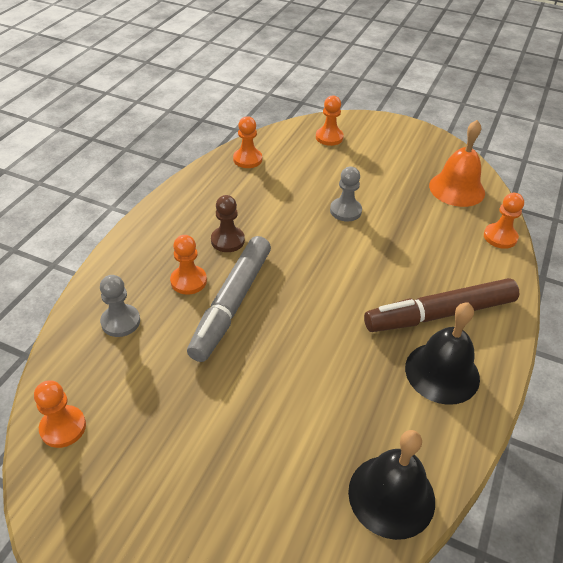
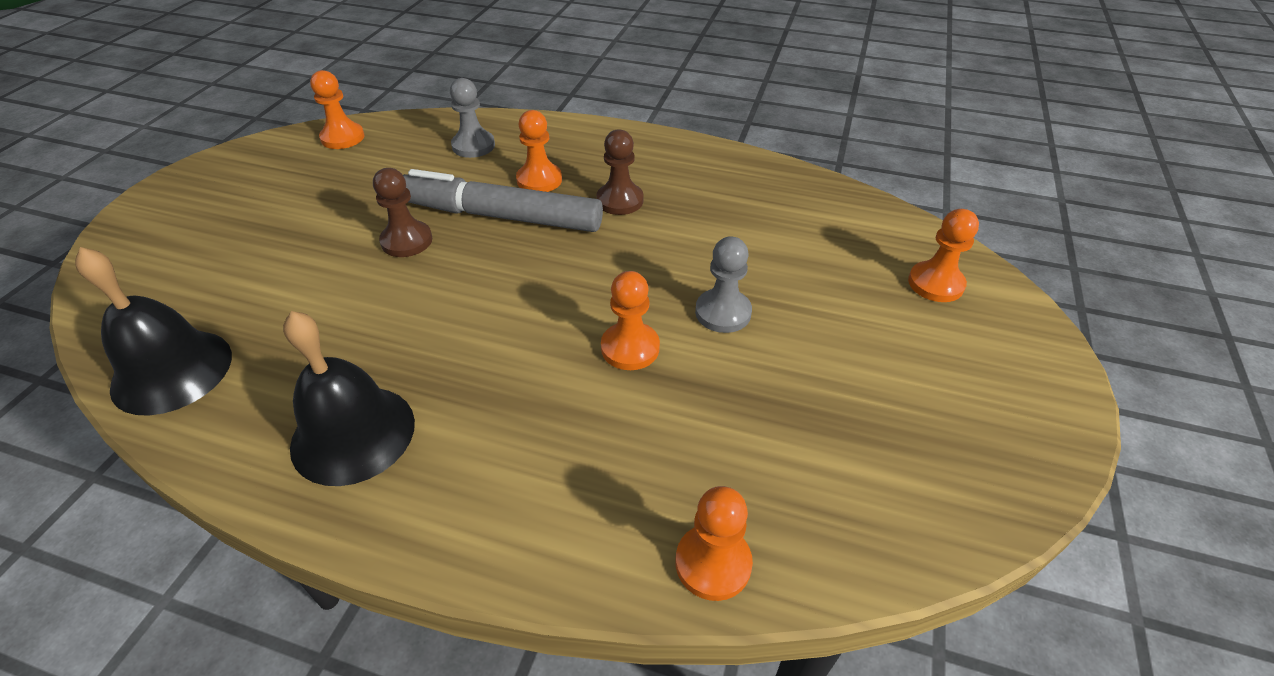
camera: 85 degrees right, 0 degrees up
orange pawn [233,116,262,168] -> orange pawn moved to [601,271,660,370]
brown marker [364,278,519,332] -> none
orange bell [429,120,485,207] -> none
none -> brown pawn [373,168,432,257]

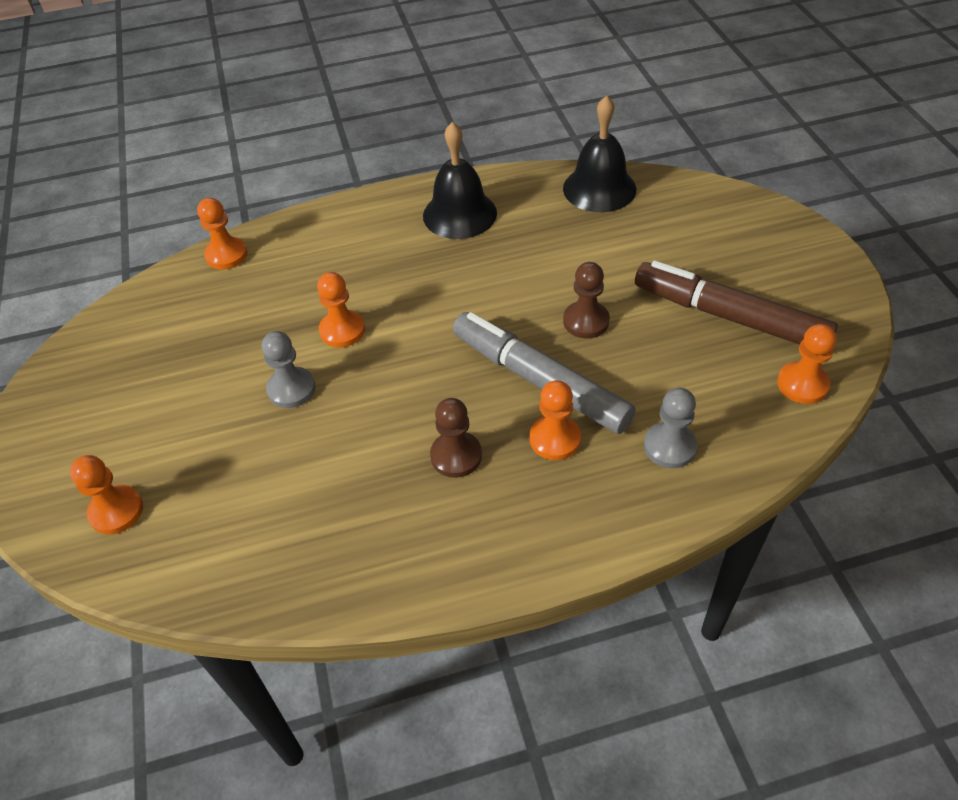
camera: 150 degrees right, 5 degrees up
grey marker [403,169,603,232] -> grey marker turned 120 degrees counterclockwise [453,312,636,434]
none -> brown marker [635,261,838,344]

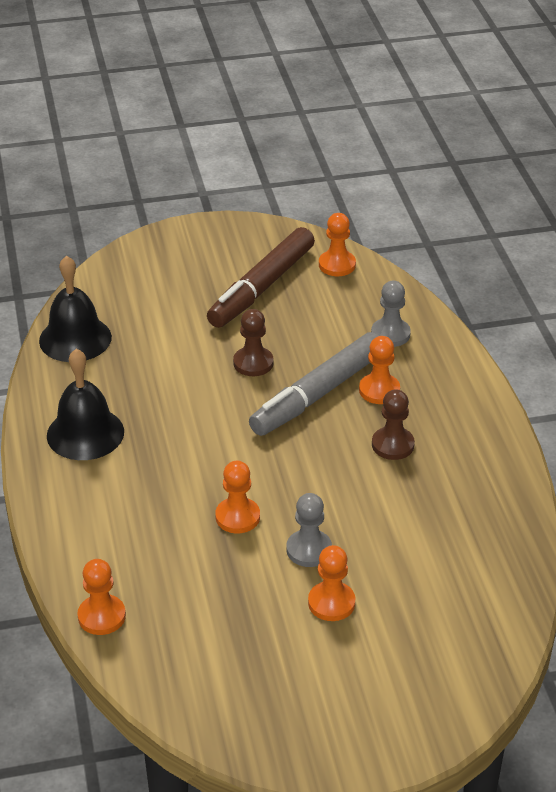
camera: 90 degrees left, 10 degrees down
orange pawn [70,455,143,534] -> orange pawn moved to [308,545,355,621]

